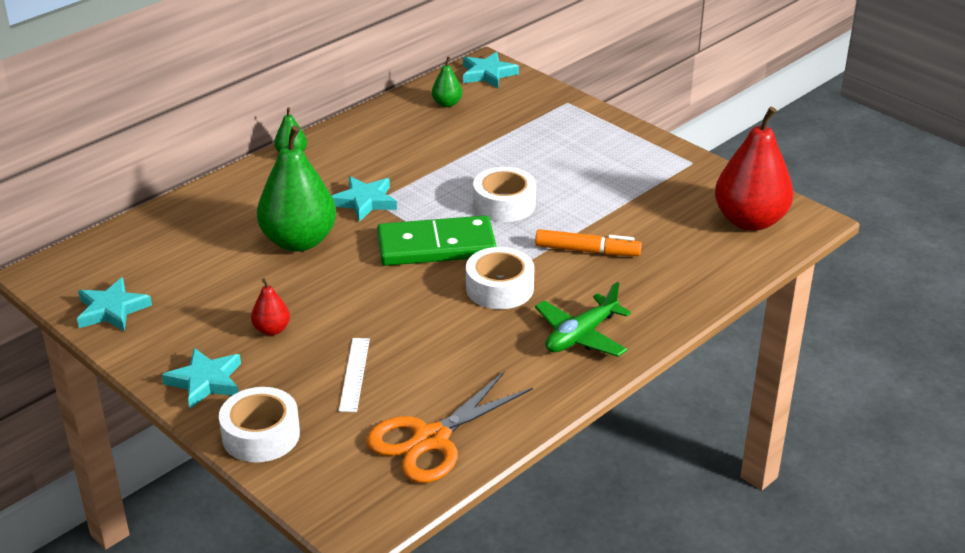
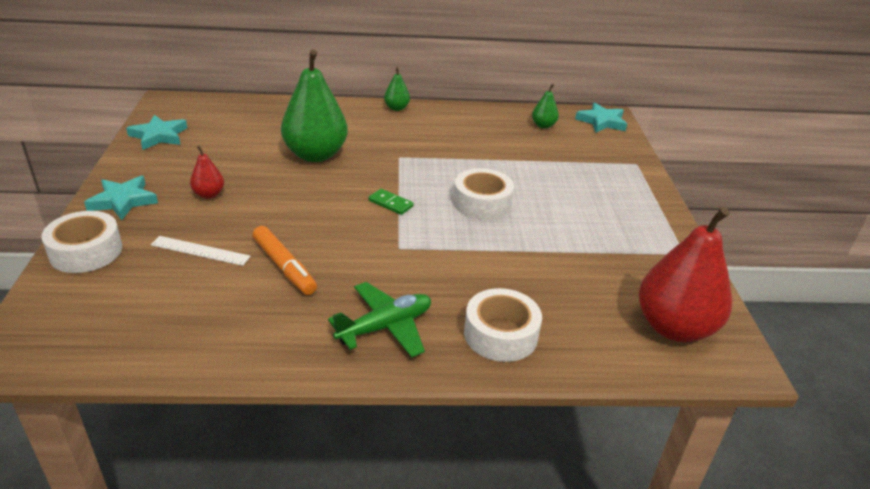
camera: 40 degrees right, 0 degrees up
turquoise star [332,176,397,222] -> none
white ruler [339,338,370,412] -> white ruler turned 60 degrees clockwise [151,236,251,266]
orange scissors [366,371,533,483] -> none
green domino [377,215,497,266] -> green domino [369,189,414,215], size x0.40
white tape [466,247,535,309] -> white tape moved to [464,288,542,362]
orange marker [535,229,642,256] -> orange marker moved to [253,226,317,295]
green plane [535,282,631,357] -> green plane turned 150 degrees clockwise [328,282,431,358]

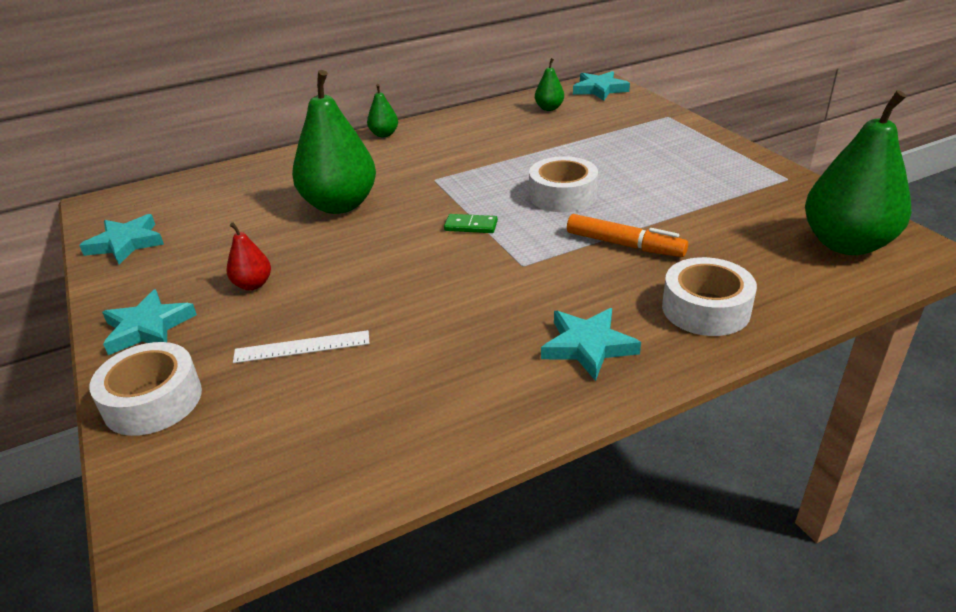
camera: 20 degrees left, 0 degrees up
orange marker [253,226,317,295] -> orange marker moved to [567,214,688,257]
green plane [328,282,431,358] -> turquoise star [541,308,641,381]
red pear [639,207,732,342] -> green pear [805,90,911,255]

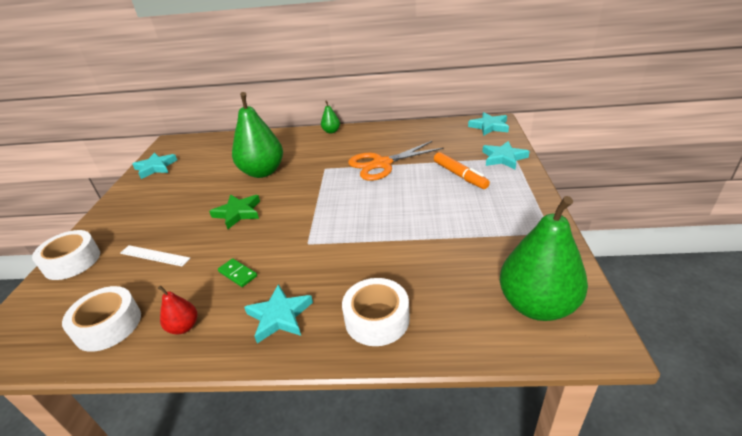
camera: 30 degrees right, 0 degrees up
turquoise star [102,289,197,355] -> turquoise star moved to [482,141,530,169]
red pear [227,223,271,290] -> red pear moved to [158,285,197,334]
green domino [444,214,498,233] -> green domino moved to [218,258,257,287]
white tape [529,156,598,212] -> white tape moved to [62,286,141,352]
green pear [535,58,564,111] -> none
orange marker [567,214,688,257] -> orange marker moved to [434,152,490,189]
none -> green star [209,195,260,229]
none -> orange scissors [348,141,444,181]

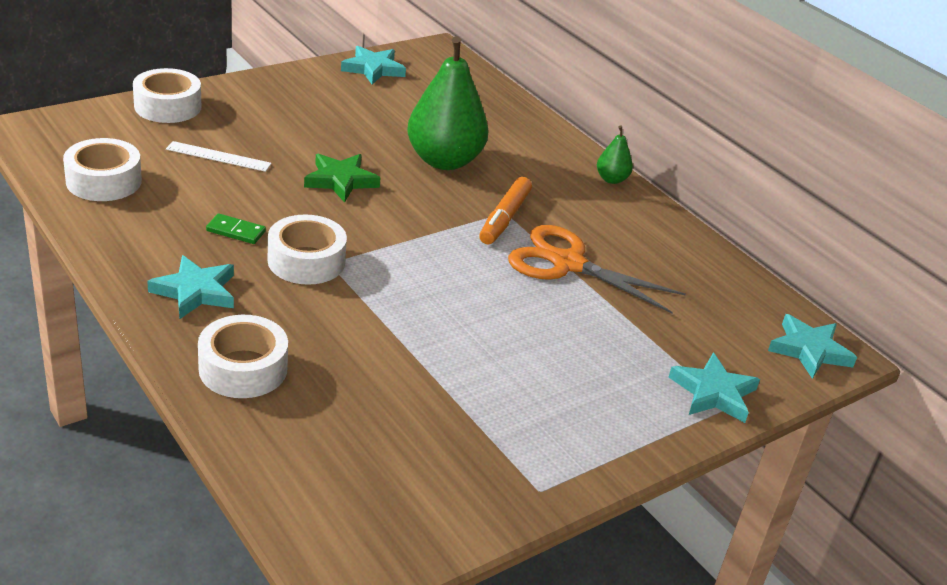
camera: 45 degrees right, 0 degrees up
white ruler [120,245,190,266] -> white ruler turned 60 degrees counterclockwise [166,141,272,172]
red pear [158,285,197,334] -> none
green domino [218,258,257,287] -> green domino turned 75 degrees counterclockwise [206,214,266,244]
orange marker [434,152,490,189] -> orange marker moved to [479,177,532,245]
green pear [500,196,588,321] -> none
none -> white tape [268,214,347,285]

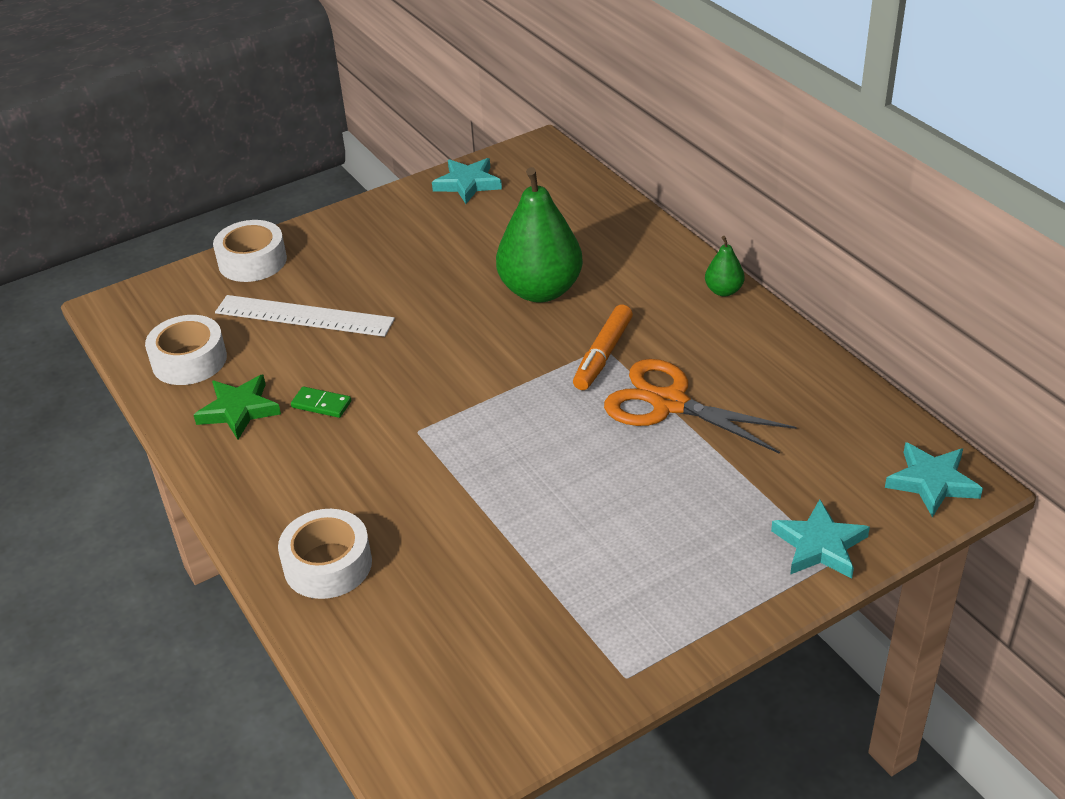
camera: 10 degrees right, 5 degrees up
turquoise star [147,255,234,319] -> none
white ruler [166,141,272,172] -> white ruler [215,295,395,337], size x1.67
white tape [268,214,347,285] -> none
green star [304,154,381,203] -> green star moved to [194,375,281,440]

